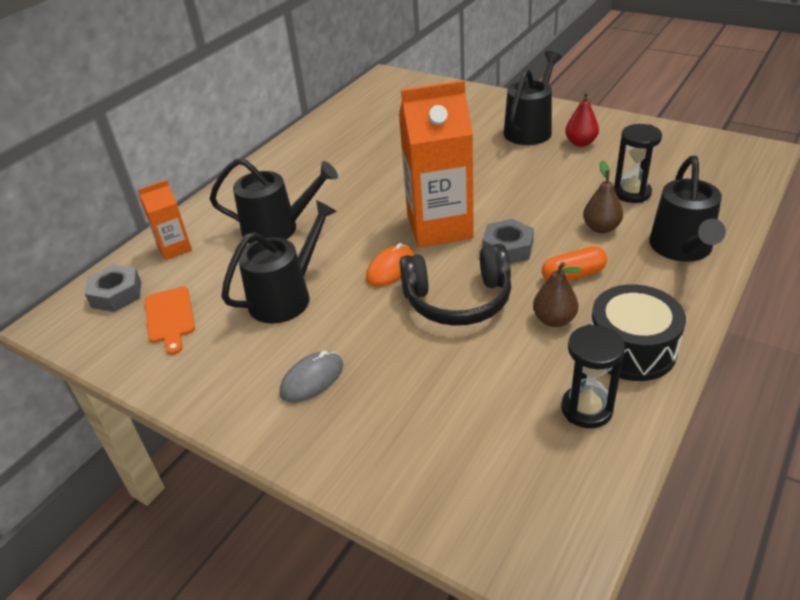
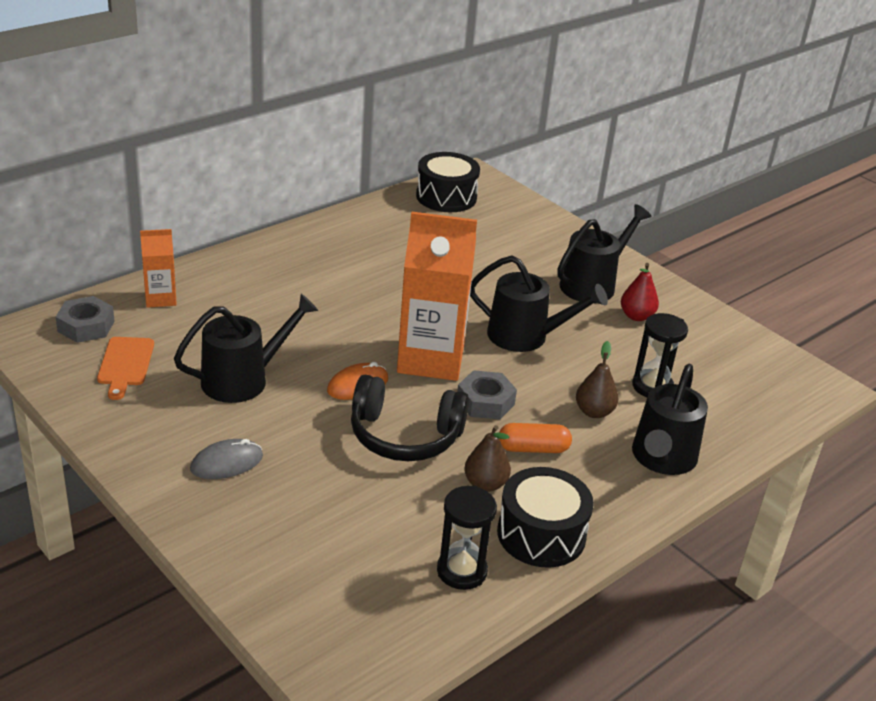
camera: 10 degrees right, 5 degrees down
black watering can [210,158,338,244] -> black watering can moved to [470,255,608,352]
none -> black drum [416,152,480,212]

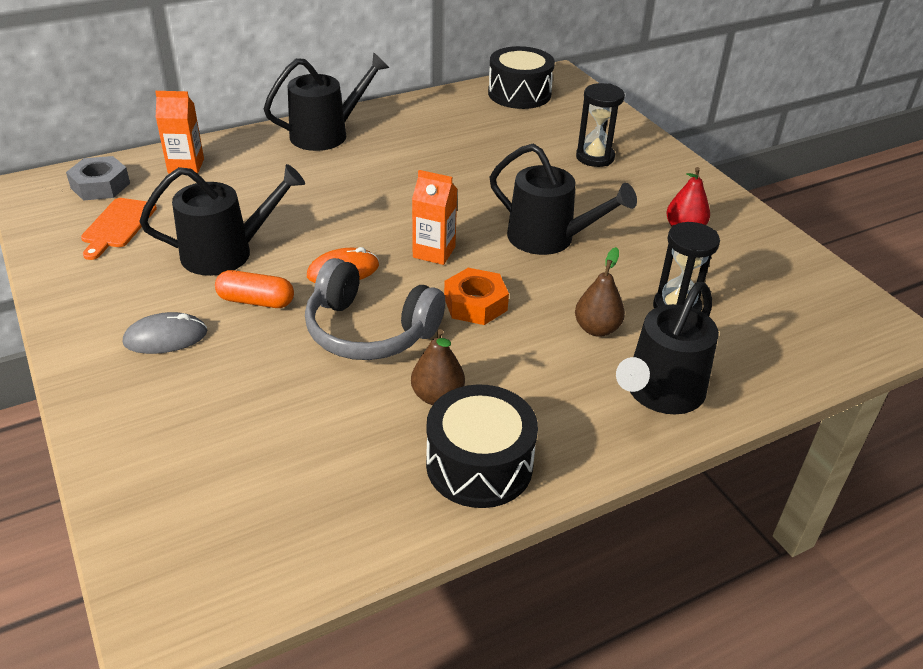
camera: 15 degrees right, 5 degrees up
black headphones [351,375,469,461] -> grey headphones [305,258,445,360]
orange carton [397,212,477,381] -> orange carton [412,170,457,265], size x0.50
black hourglass [437,486,497,590] -> black hourglass moved to [576,83,625,167]
grey nut [457,370,517,420] -> orange nut [444,268,509,325]
orange capsule [499,423,572,453] -> orange capsule moved to [215,270,294,308]
black watering can [558,204,651,303] -> black watering can moved to [264,52,389,151]

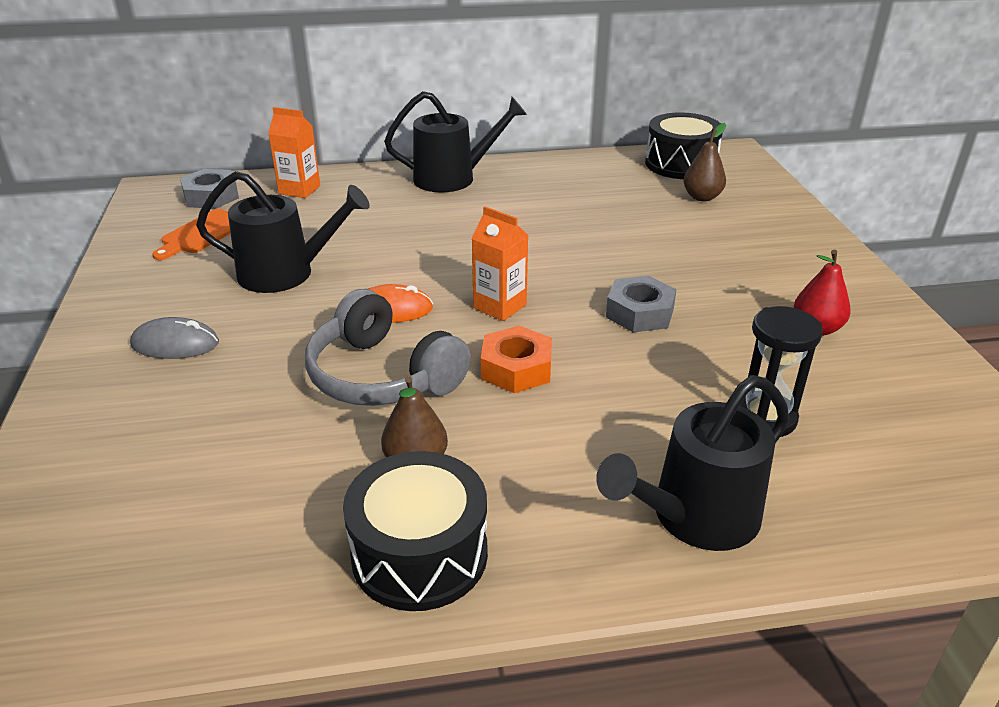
camera: 20 degrees right, 5 degrees down
orange capsule [215,270,294,308] -> none
black watering can [490,144,637,255] -> grey nut [606,276,677,332]
brown pear [575,247,625,337] -> brown pear moved to [683,123,726,201]
black hourglass [576,83,625,167] -> none

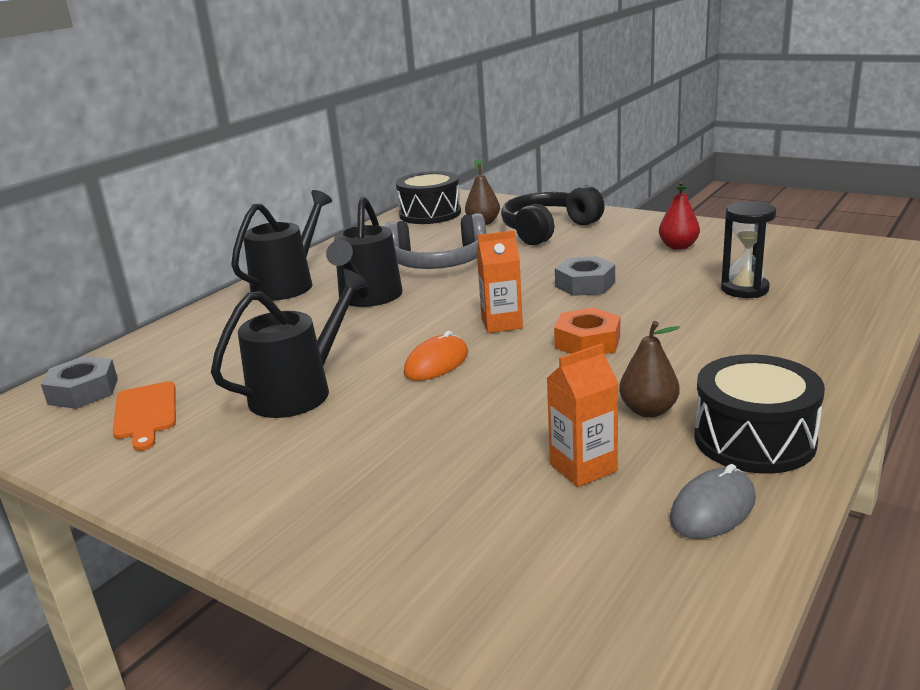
camera: 45 degrees left, 10 degrees down
grey mouse [130,317,219,359] -> grey mouse moved to [670,464,756,539]
orange carton [268,107,320,198] -> orange carton moved to [547,343,619,487]
grey headphones [305,289,471,406] -> grey headphones moved to [385,213,486,269]
black watering can [596,375,789,551] -> black watering can moved to [326,196,403,307]
none -> black headphones [501,185,605,246]

